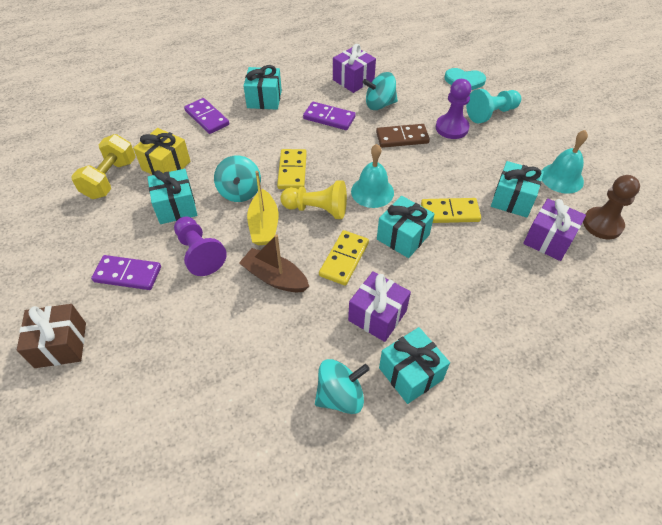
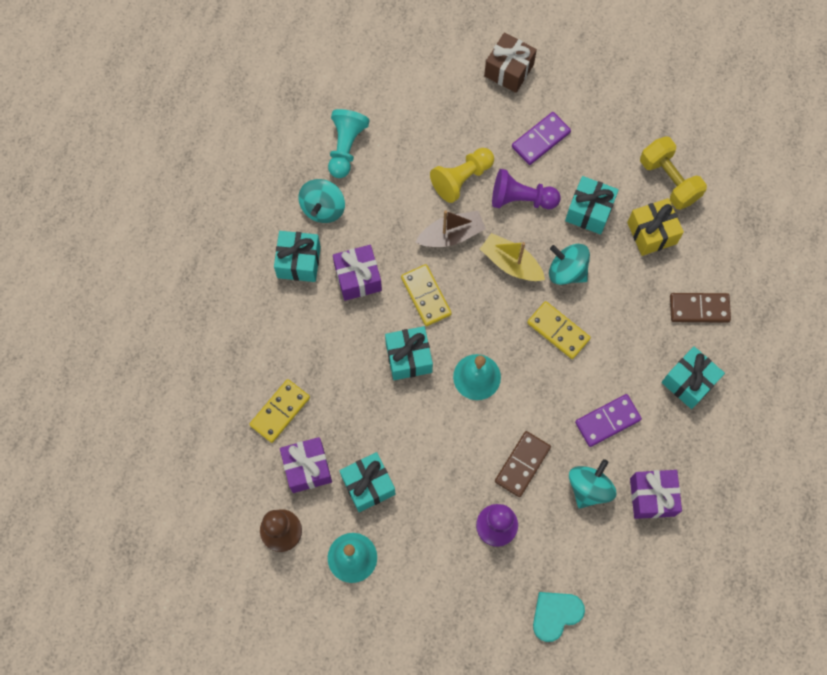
camera: 130 degrees right, 20 degrees up
purple domino [184,98,229,134] -> brown domino [670,293,731,323]
yellow pawn [280,180,347,219] -> yellow pawn moved to [430,148,494,203]
yellow domino [421,198,481,223] -> yellow domino moved to [249,379,310,443]
turquoise pawn [466,89,521,124] -> turquoise pawn moved to [328,109,370,178]

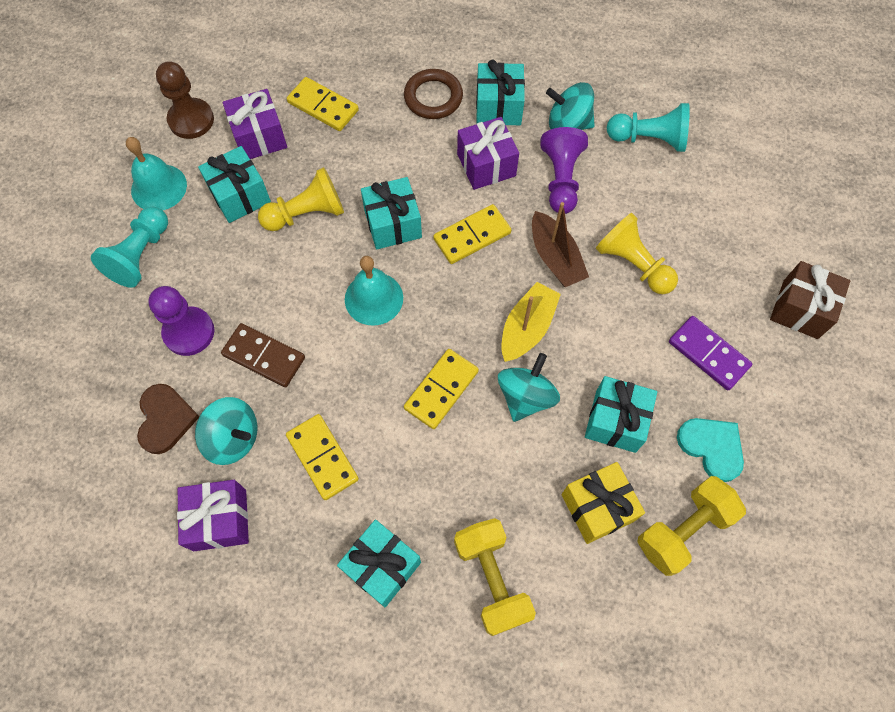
camera: 85 degrees right, 5 degrees down
purple pawn [492,169,561,209] -> purple pawn moved to [540,127,588,214]
turquoise heart [533,592,585,642] -> turquoise heart moved to [677,418,744,482]
purple domino [575,394,642,447] -> yellow domino [286,414,359,500]
brown domino [670,293,731,323] -> yellow dumbbell [454,518,536,636]
none -> turquoise pawn [91,207,168,288]
none -> brown heart [137,384,199,454]
none -> yellow pawn [258,167,344,231]
none -> brown ring [404,69,463,119]

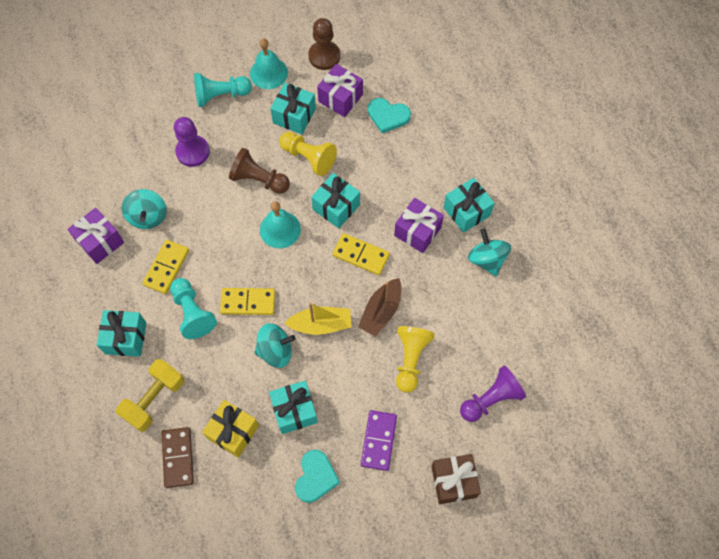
camera: 55 degrees right, 0 degrees up
brown heart [137,384,199,454] -> none
brown domino [221,323,305,387] -> brown domino moved to [161,427,194,488]
yellow domino [287,77,359,131] -> turquoise heart [368,98,411,133]
brown ring [404,69,463,119] -> none
purple pawn [540,127,588,214] -> purple pawn moved to [460,365,526,422]
turquoise pawn [607,103,690,152] -> turquoise pawn moved to [170,278,217,339]
yellow dumbbell [638,476,746,576] -> none
none -> brown pawn [229,148,290,194]

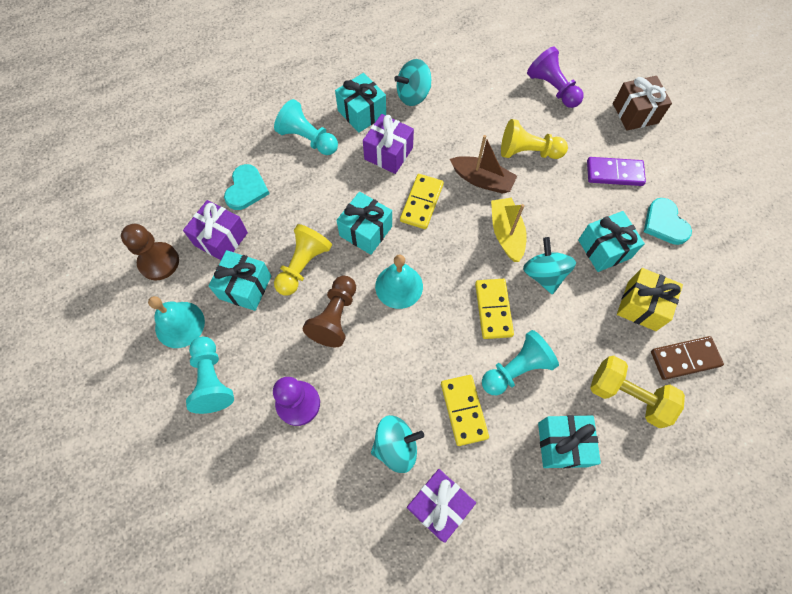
camera: 95 degrees left, 0 degrees up
yellow domino [142,240,189,294] -> yellow domino turned 60 degrees clockwise [441,375,489,446]
turquoise heart [295,450,340,503] -> turquoise heart turned 120 degrees counterclockwise [644,198,692,245]
none -> turquoise pawn [274,99,338,155]

